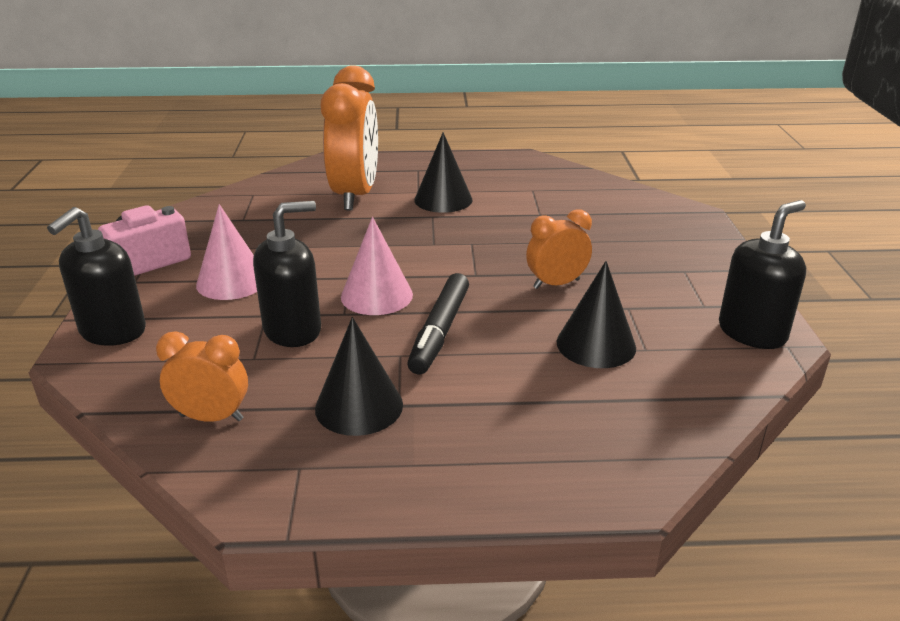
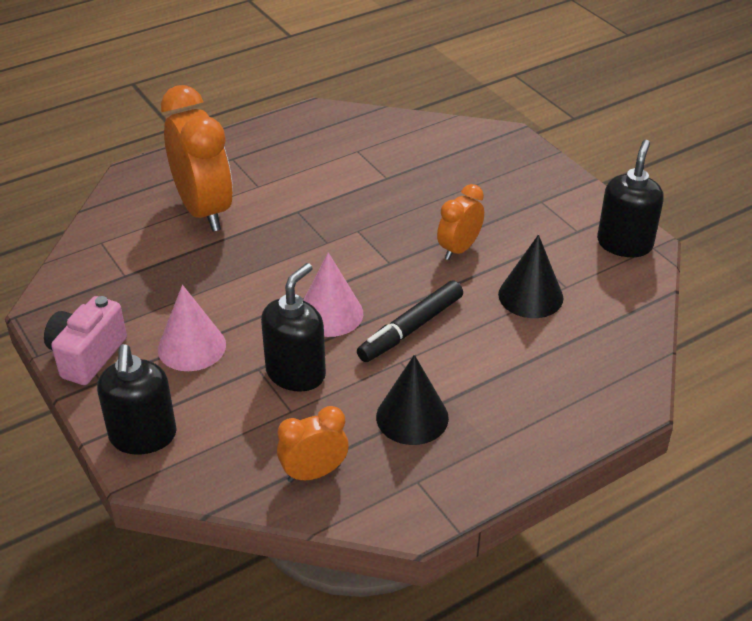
camera: 30 degrees left, 10 degrees up
black marker [407,273,469,374] -> black marker turned 60 degrees clockwise [357,280,463,362]
black cone [414,132,472,213] -> none

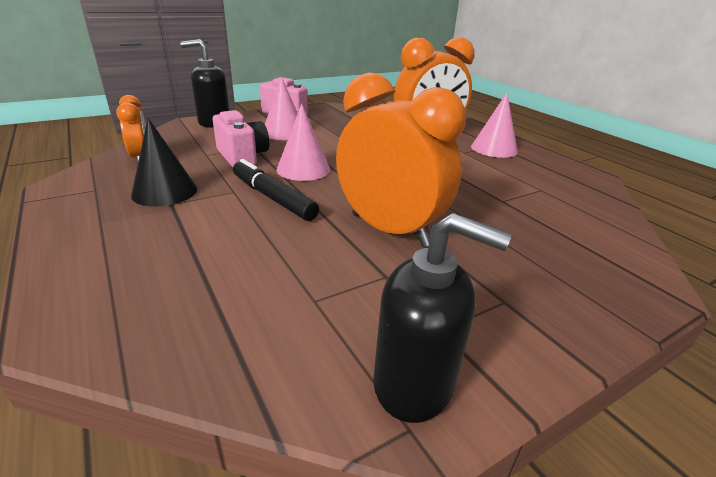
camera: 90 degrees right, 10 degrees down
black soap dispenser [261,263,326,392] -> pink camera [213,110,269,167]
orange clock [437,184,484,260] -> orange clock [336,73,466,247], size x1.89
black cone [498,235,563,318] -> none
none -> pink cone [471,93,518,158]

